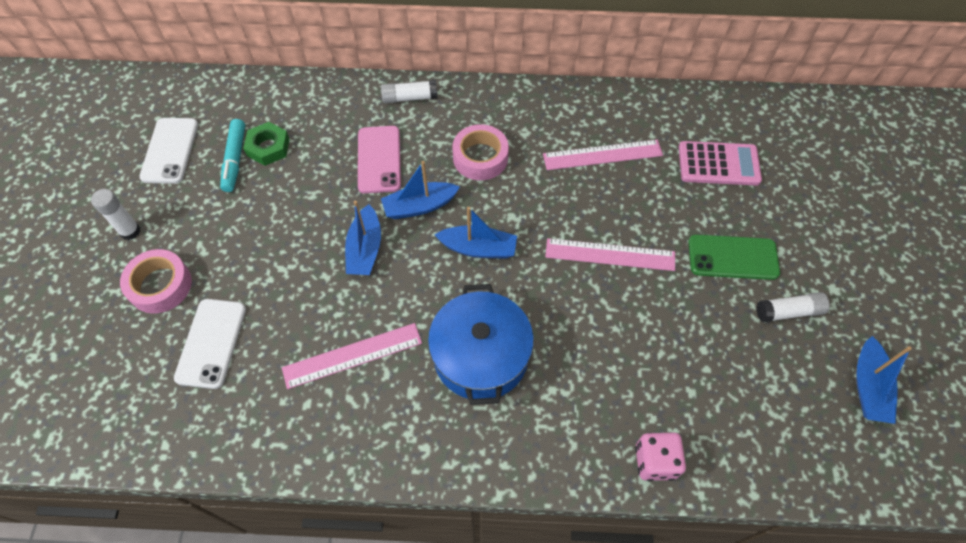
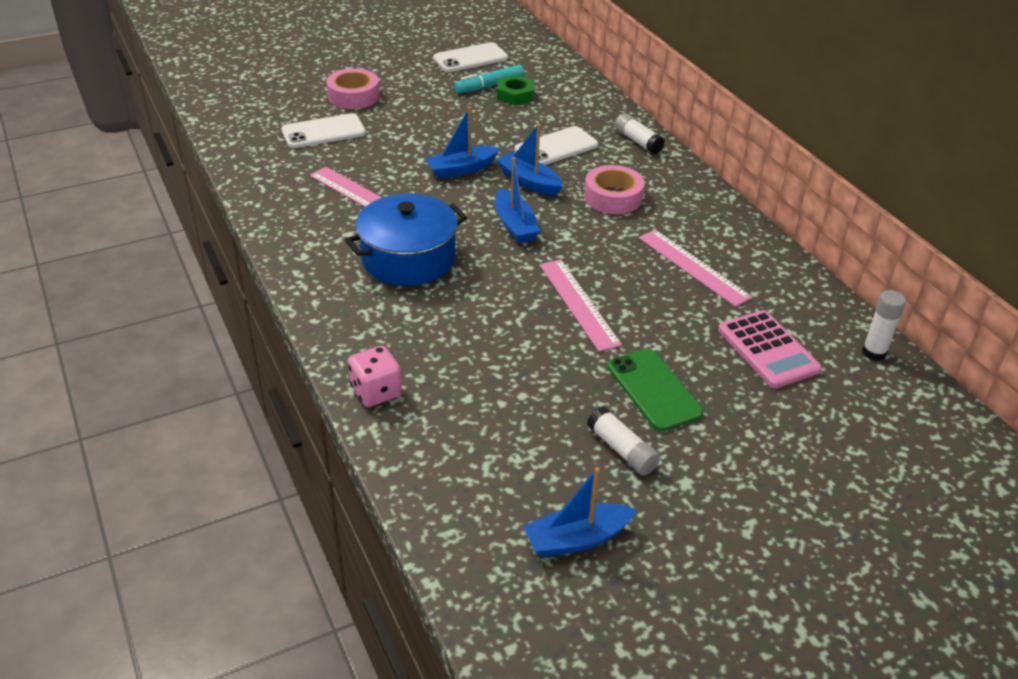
camera: 60 degrees right, 20 degrees down
white glue stick [91,189,140,240] -> white glue stick moved to [862,290,906,361]
pink phone [358,126,401,194] -> white phone [515,126,598,165]

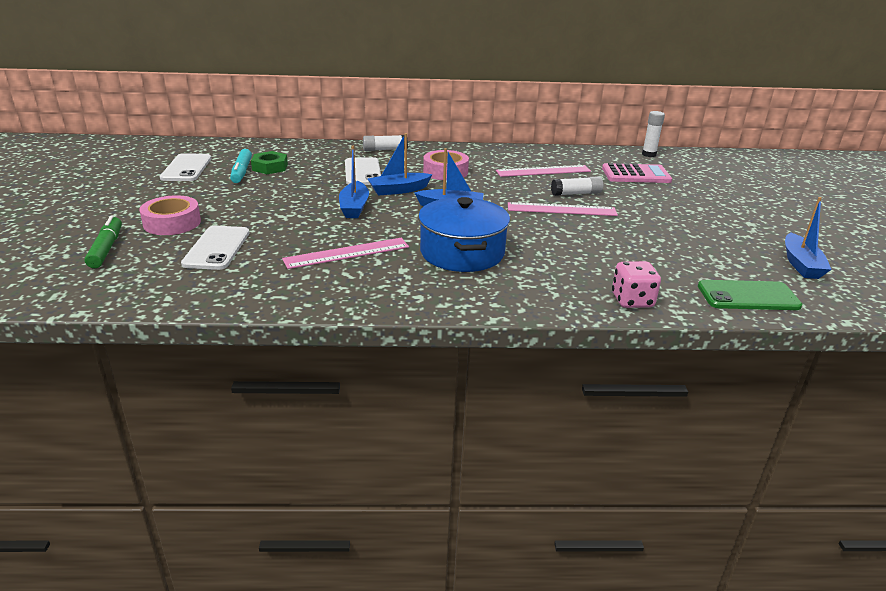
camera: 65 degrees left, 10 degrees down
white glue stick [587,406,660,475] -> white glue stick moved to [551,176,603,196]
green phone [607,349,703,431] -> green phone moved to [698,280,802,310]
none -> green marker [85,216,122,268]

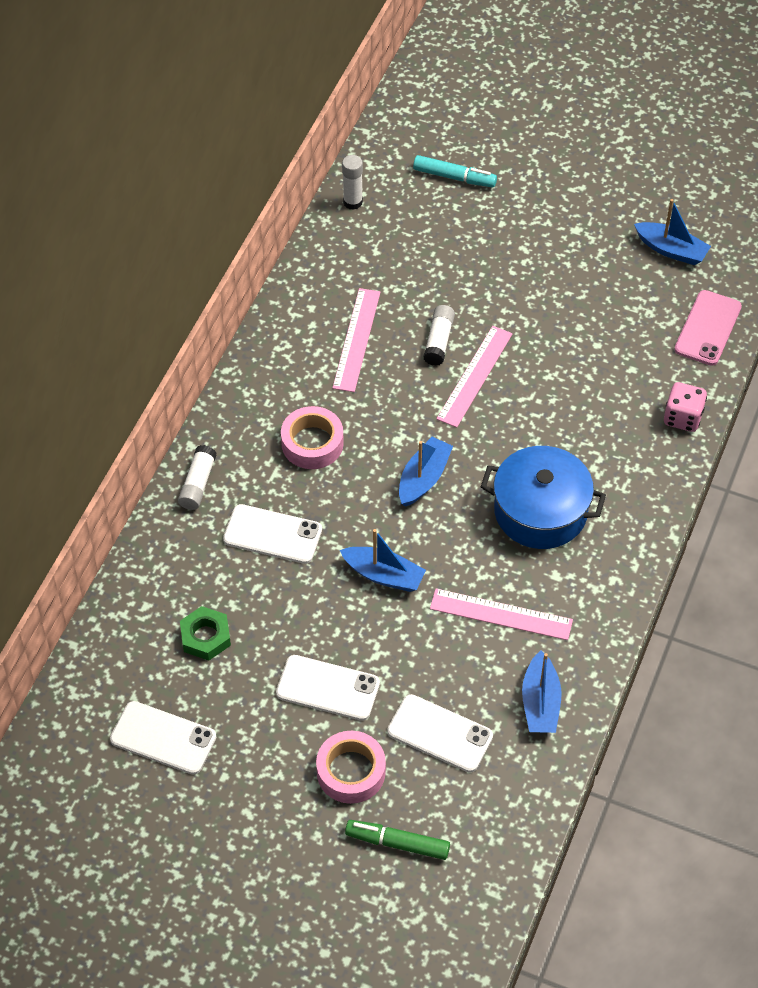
camera: 65 degrees left, 25 degrees up
turquoise marker [230,149,252,183] -> turquoise marker moved to [413,155,497,188]
pink ruler [282,238,409,269] -> pink ruler turned 75 degrees counterclockwise [430,589,573,640]
blue boat [368,133,432,196] -> blue boat moved to [522,651,562,733]
pink calculator [602,163,672,183] -> none
green phone [698,280,802,310] -> pink phone [674,290,742,366]
none -> white phone [276,655,380,721]

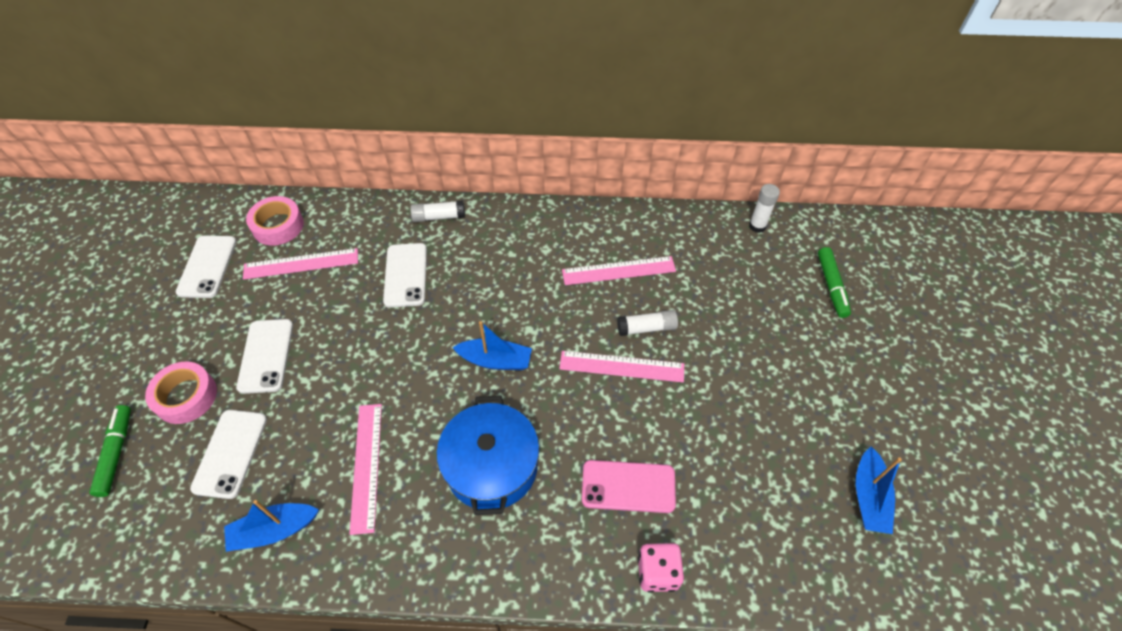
camera: 70 degrees right, 0 degrees up
green nut [180,606,231,661] -> pink ruler [243,248,358,280]
pink tape [281,406,344,469] -> pink tape moved to [246,196,304,246]
blue boat [340,529,426,592] -> none
turquoise marker [413,155,497,188] -> green marker [818,247,851,318]
pink phone [674,290,742,366] -> pink phone moved to [582,460,676,513]

